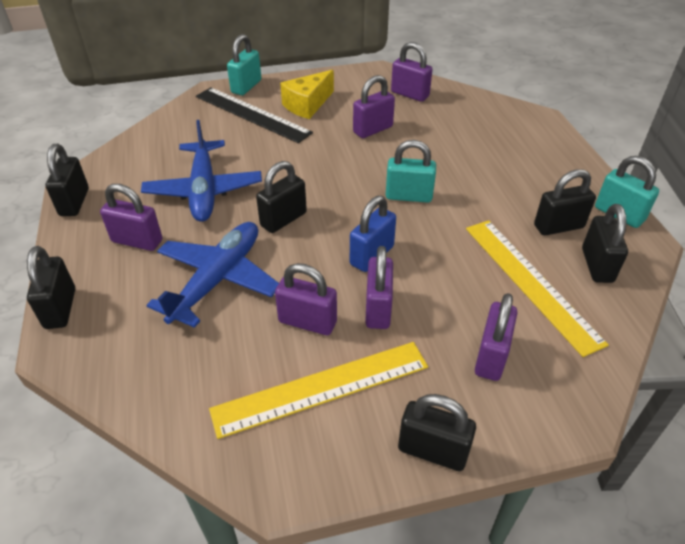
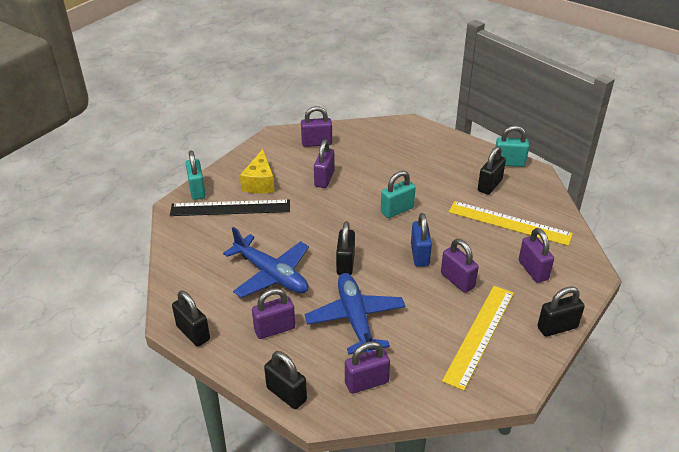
camera: 40 degrees left, 5 degrees down
purple padlock [275,263,337,335] -> purple padlock moved to [345,341,390,394]
black padlock [582,204,628,283] -> none

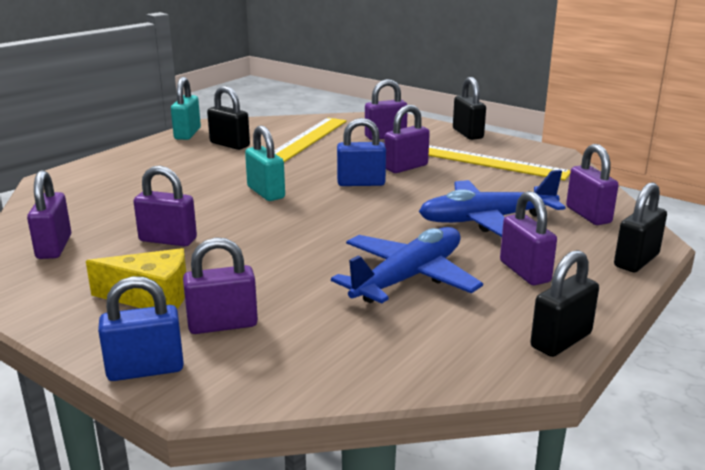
camera: 90 degrees left, 15 degrees down
black ruler [170,200,290,216] -> purple padlock [183,237,258,334]
turquoise padlock [186,150,206,200] -> blue padlock [98,276,184,381]
black padlock [336,221,355,275] -> none

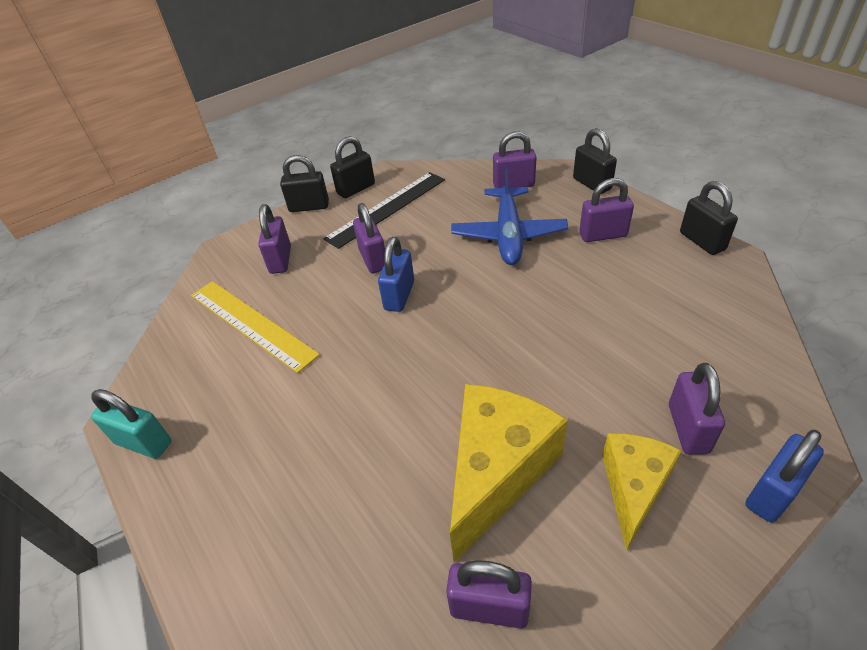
camera: 70 degrees left, 20 degrees up
blue padlock [98,276,184,381] -> blue padlock turned 45 degrees clockwise [745,430,824,523]
purple padlock [134,166,197,246] -> yellow cheese [450,384,568,563]
black padlock [207,86,250,150] -> black padlock moved to [330,136,375,198]
turquoise padlock [245,125,285,201] -> none
blue plane [331,227,483,304] -> none
yellow ruler [429,145,571,181] -> black ruler [323,172,445,249]

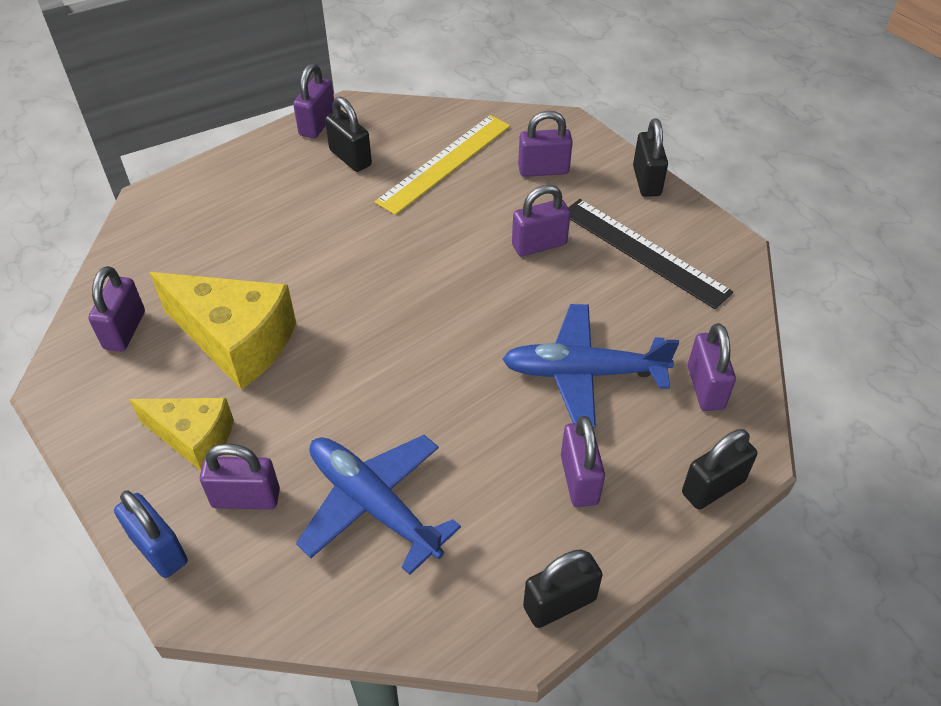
camera: 85 degrees right, 5 degrees up
turquoise padlock [91,389,171,459] -> purple padlock [293,63,334,139]
black padlock [330,136,375,198] -> black padlock moved to [325,97,372,172]
blue padlock [378,237,414,312] -> none
none -> blue plane [296,435,461,575]

